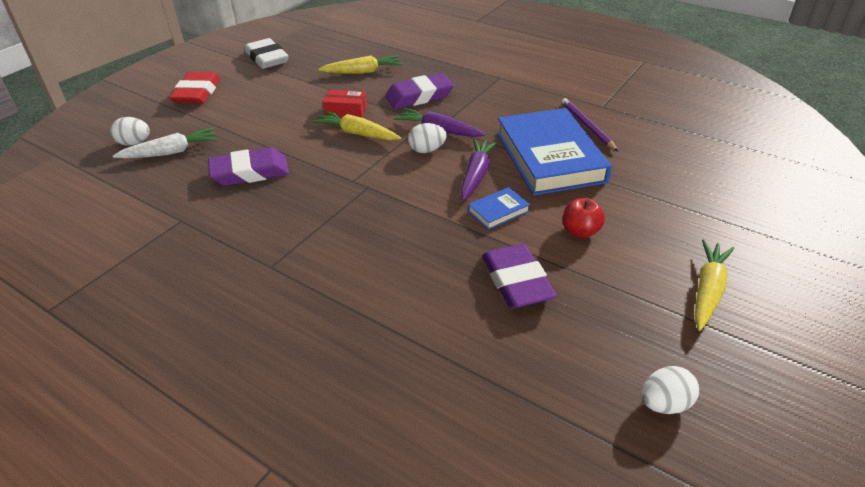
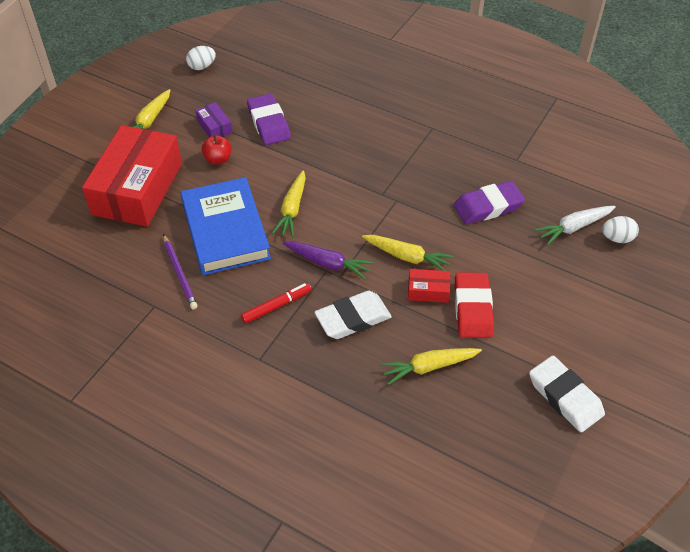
camera: 175 degrees right, 10 degrees up
red eraser [169,72,221,104] -> red eraser moved to [455,273,494,338]
purple eraser [385,73,454,109] -> white eraser [314,291,392,339]
white egg [408,123,447,153] -> none
purple carrot [461,138,498,201] -> yellow carrot [272,170,306,237]
blue book [468,187,530,230] -> none
none -> red box [82,125,182,227]
none -> purple box [195,102,233,137]
none -> red marker [241,283,312,324]

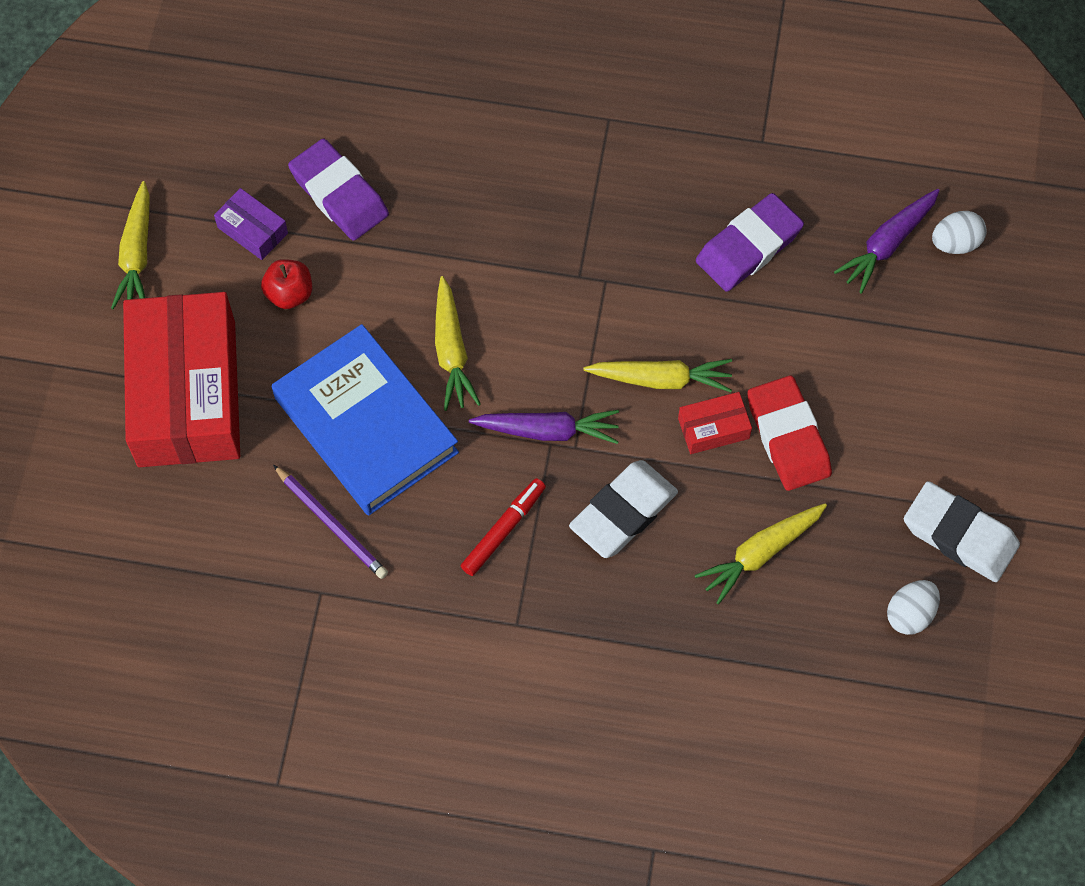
camera: 20 degrees left, 15 degrees up
white egg [186,46,216,70] -> white egg moved to [887,580,940,635]
white carrot [534,206,616,245] -> purple carrot [834,189,940,294]

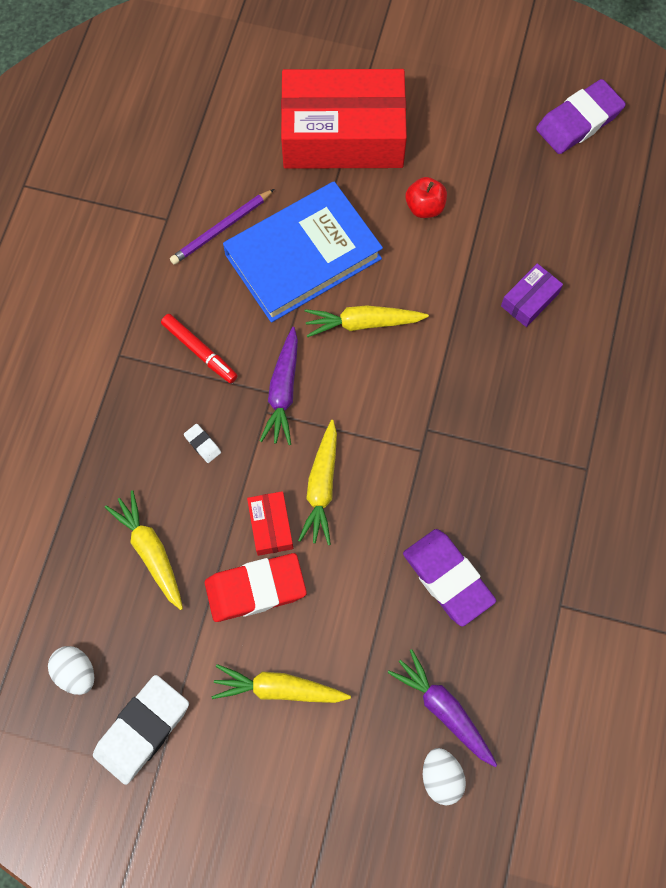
camera: 95 degrees right, 5 degrees up
yellow carrot [111,181,150,309] -> yellow carrot moved to [212,664,351,703]
purple box [214,188,288,260] -> purple box moved to [501,263,563,327]
purple eraser [288,138,389,241] -> purple eraser moved to [536,79,626,154]
white eraser [569,460,678,558] -> white eraser [184,424,221,463], size x0.42

